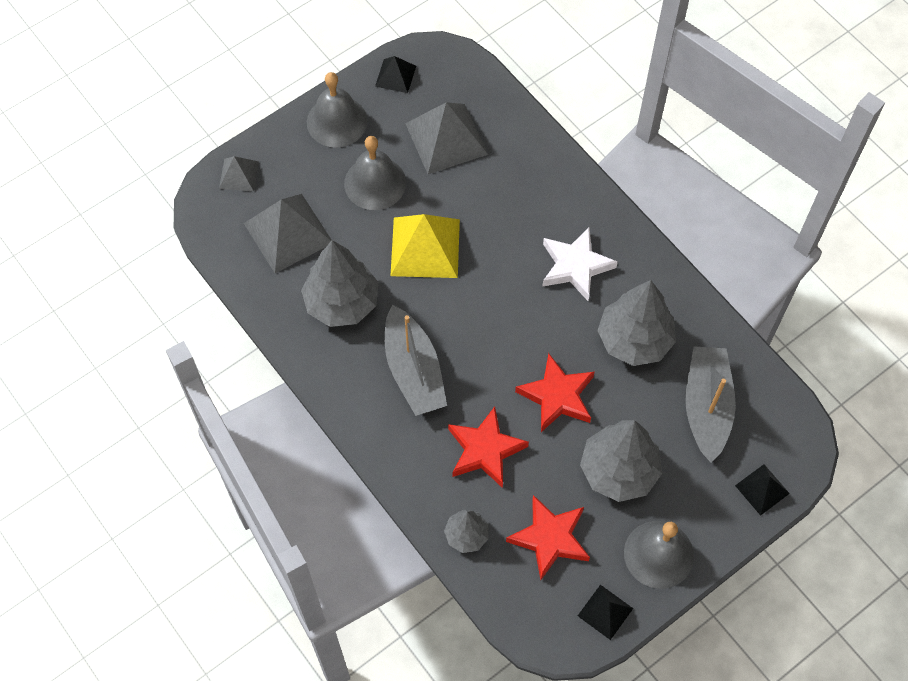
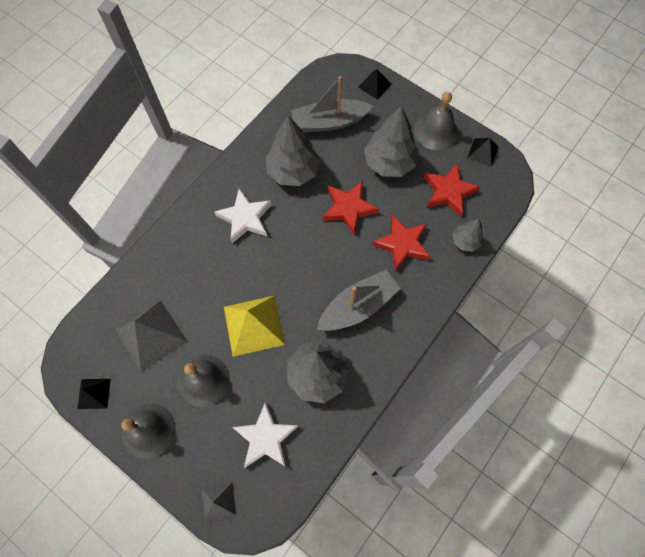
camera: 105 degrees left, 5 degrees up
grey pyramid [244,194,332,273] -> white star [232,402,298,468]

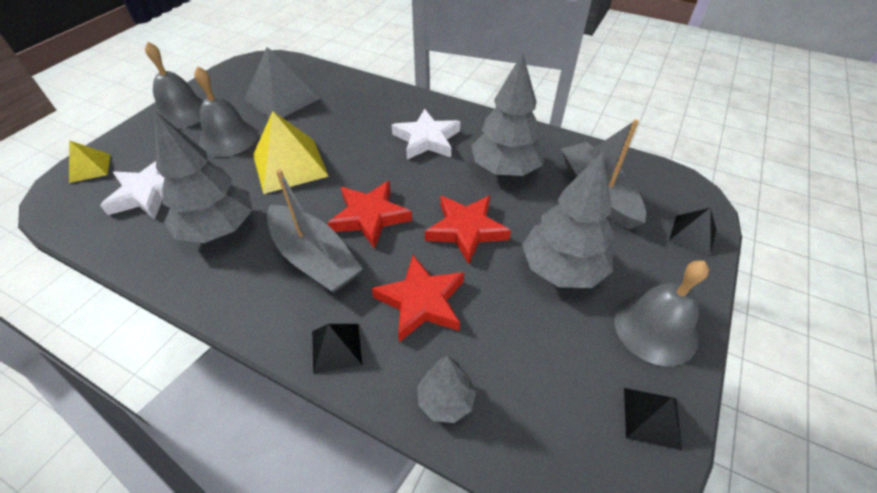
camera: 80 degrees right, 20 degrees down
black pyramid [78,379,111,409] -> black pyramid moved to [312,324,362,374]
grey pyramid [201,482,236,521] -> yellow pyramid [69,140,110,183]
red star [424,163,480,217] -> red star moved to [328,181,412,249]

